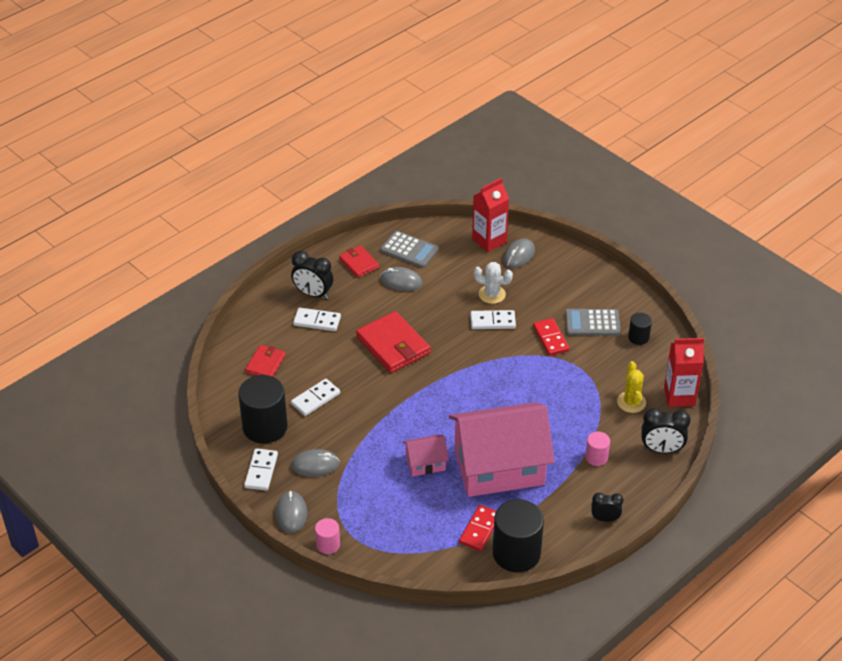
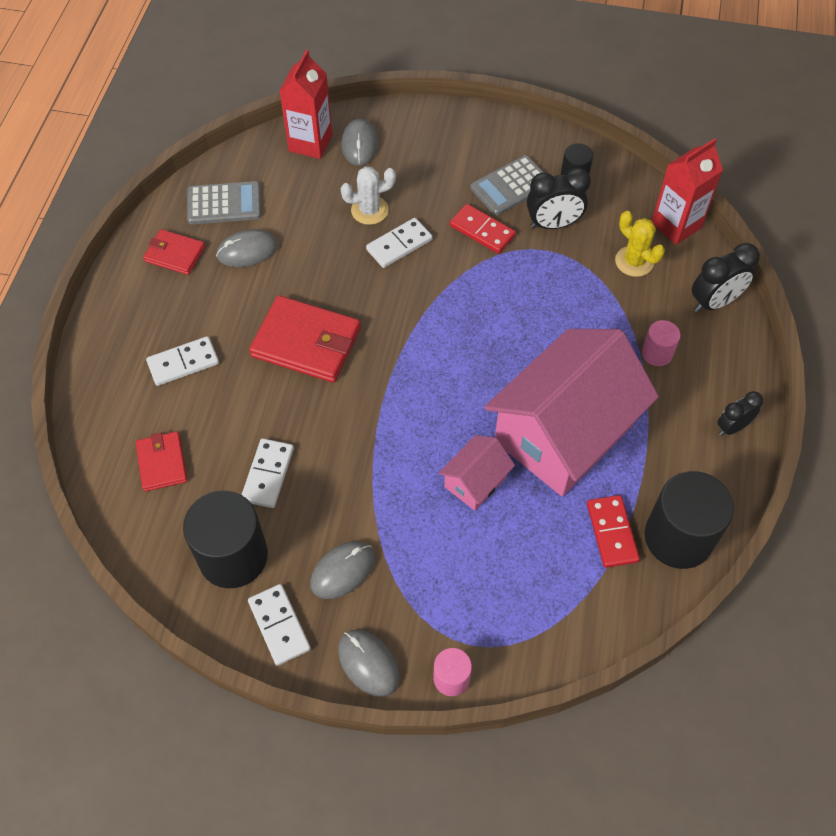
camera: 35 degrees left, 15 degrees up
black clock [291,251,333,299] -> black clock moved to [527,168,591,229]

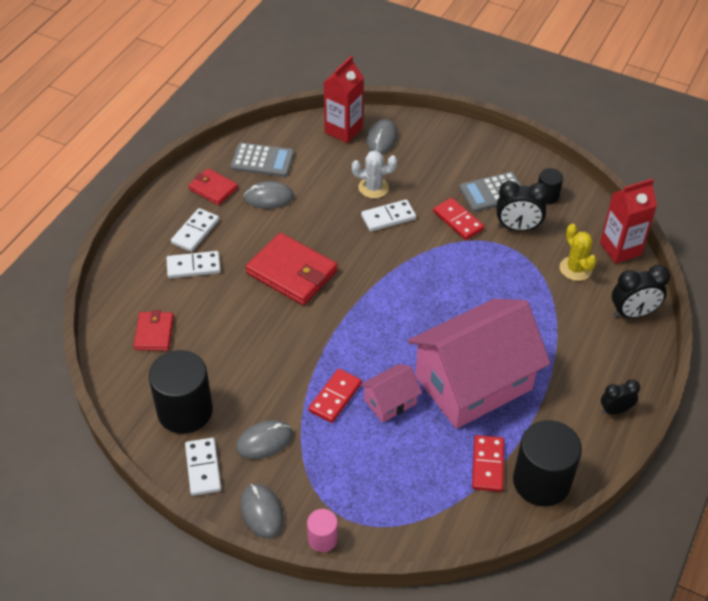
camera: 15 degrees right, 10 degrees down
white domino [241,438,294,508] -> white domino moved to [171,208,219,252]
pink cylinder [642,320,680,366] -> none
none -> red domino [308,369,362,423]

